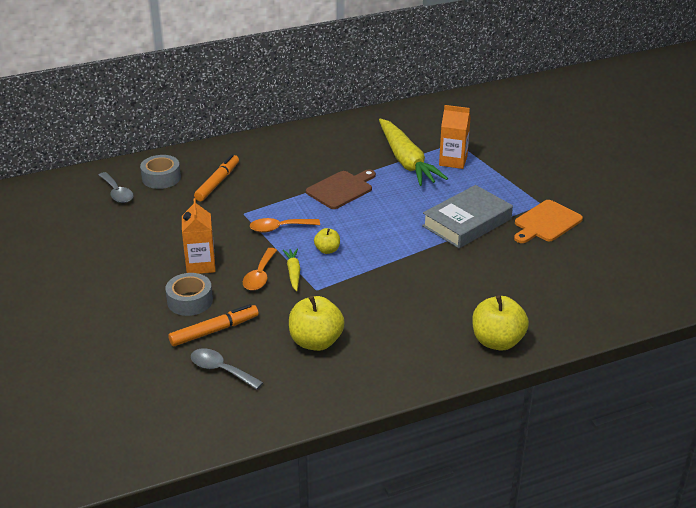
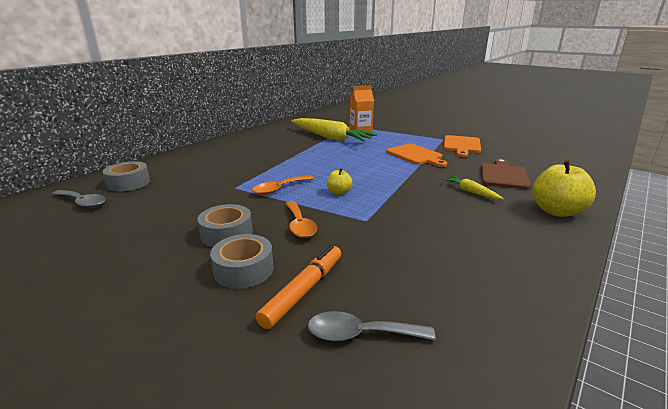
camera: 30 degrees left, 10 degrees down
orange carton [182,198,216,274] -> grey tape [197,204,253,247]
orange marker [194,154,239,201] -> none
yellow carrot [283,248,300,291] -> yellow carrot moved to [443,176,504,199]
yellow apple [289,296,345,351] -> none
brown cutting board [306,170,376,209] -> brown cutting board moved to [481,159,531,189]
grey book [422,185,513,248] -> orange cutting board [386,144,447,167]

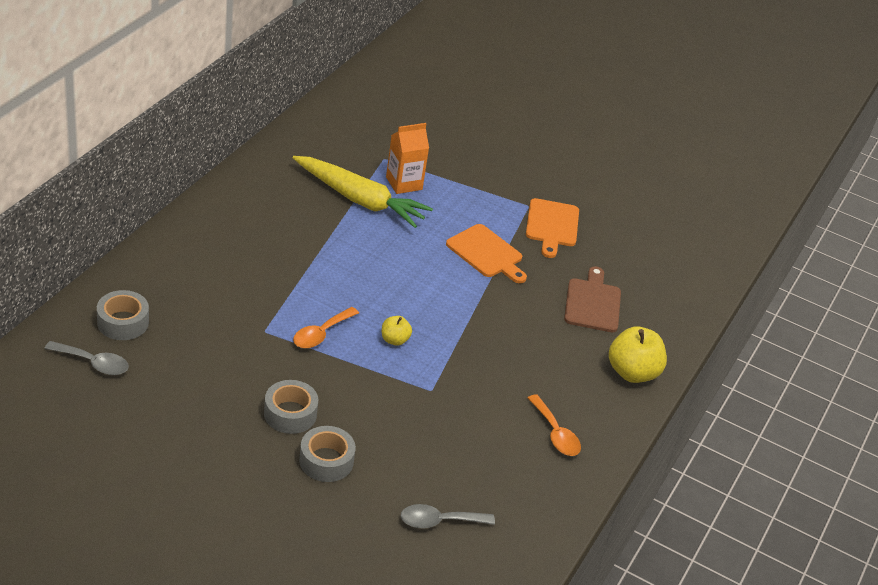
camera: 15 degrees left, 15 degrees up
orange marker [256,245,341,329] -> none
orange spoon [285,201,317,238] -> orange spoon moved to [528,394,581,456]
yellow carrot [443,176,504,199] -> none

